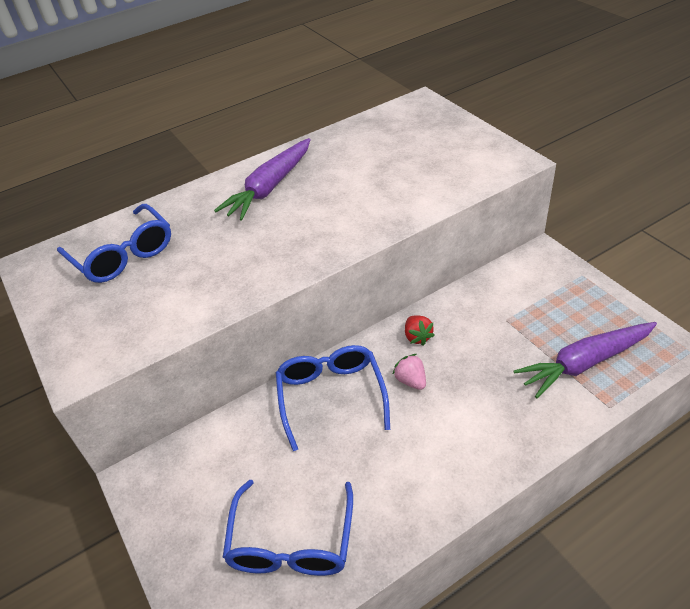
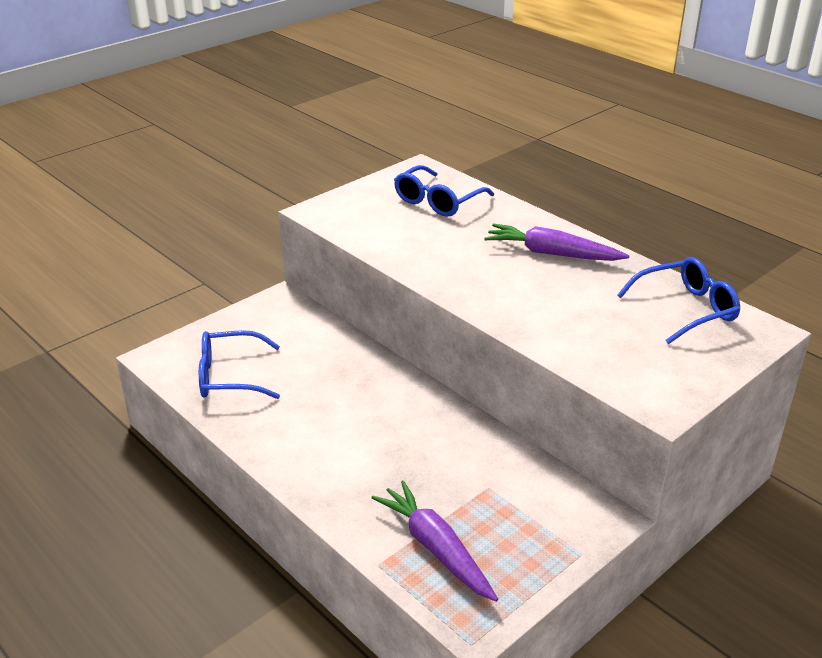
camera: 75 degrees right, 10 degrees down
blue glasses [276,345,390,451] -> blue glasses moved to [617,257,740,344]
pink strawberry [392,354,426,390] -> none
red strawberry [405,315,435,346] -> none

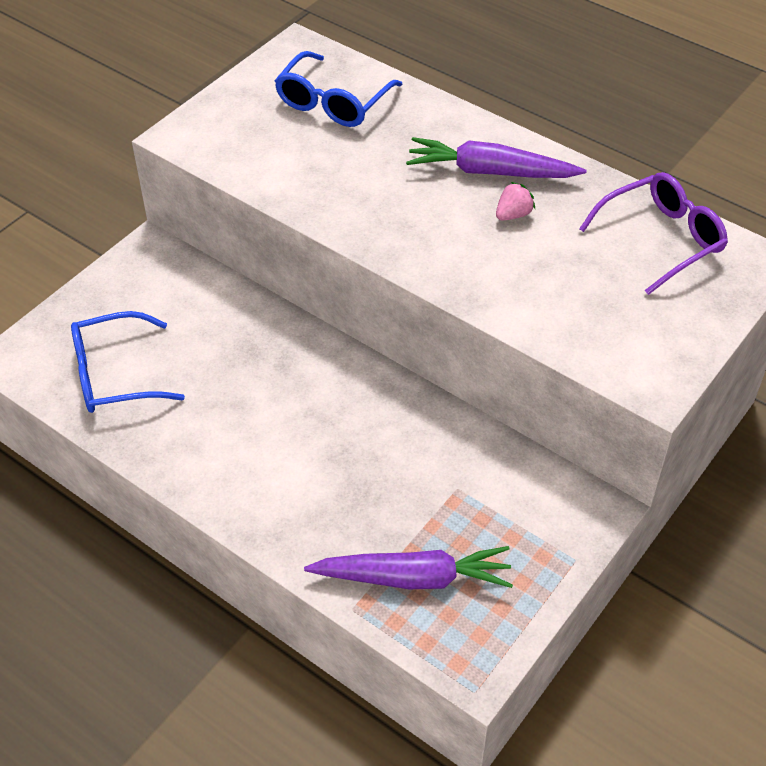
camera: 10 degrees left, 15 degrees up
purple carrot [372,480,498,602] -> purple carrot turned 135 degrees clockwise [304,546,513,589]
blue glasses [617,257,740,344] -> purple glasses [579,172,728,295]
none -> pink strawberry [496,182,535,221]

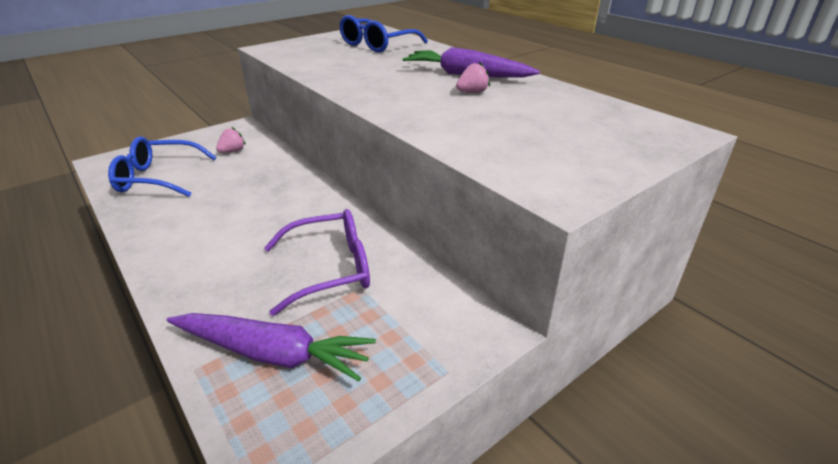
camera: 15 degrees right, 15 degrees down
purple glasses [579,172,728,295] -> purple glasses moved to [264,209,370,316]
none -> pink strawberry [216,127,246,153]

